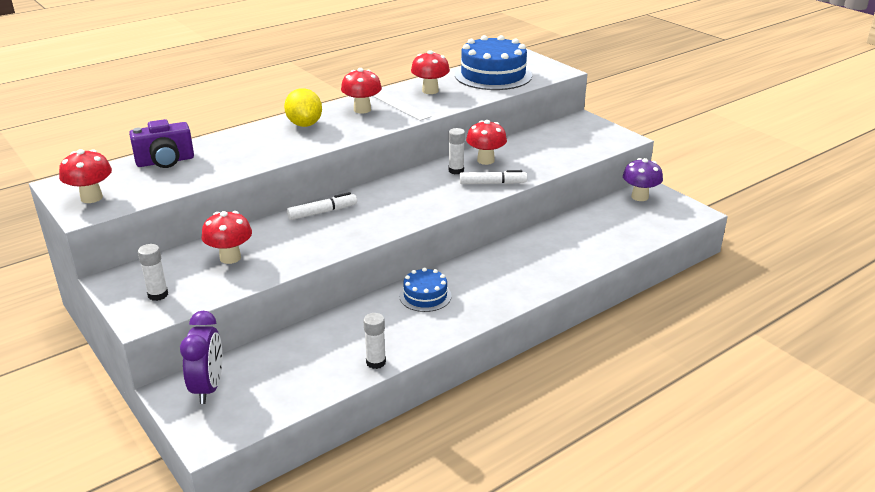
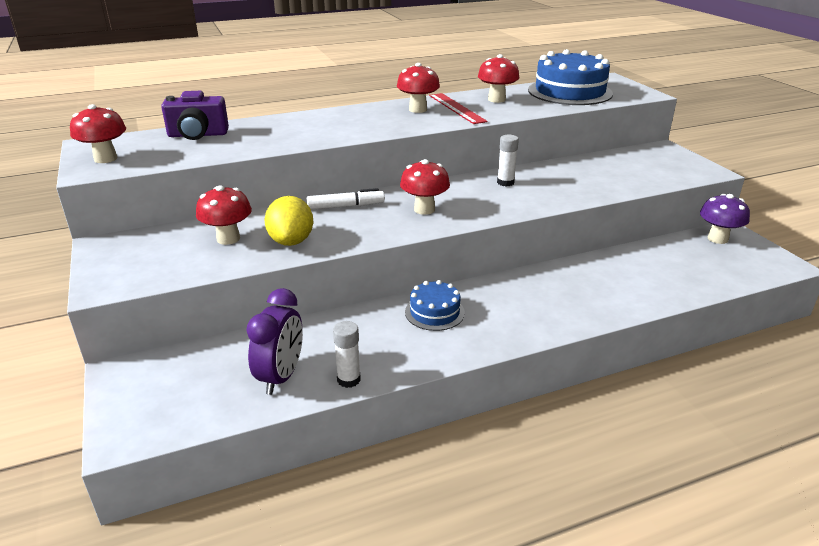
camera: 15 degrees right, 0 degrees up
white glue stick [138,244,168,301] -> none
purple clock [180,311,222,404] -> purple clock moved to [246,288,303,395]
yellow lemon [284,88,322,127] -> yellow lemon moved to [264,196,314,246]
white ruler [373,91,432,121] -> red ruler [429,93,488,124]
white marker [460,170,527,184] -> none
red mushroom [466,120,507,165] -> red mushroom moved to [400,159,450,215]

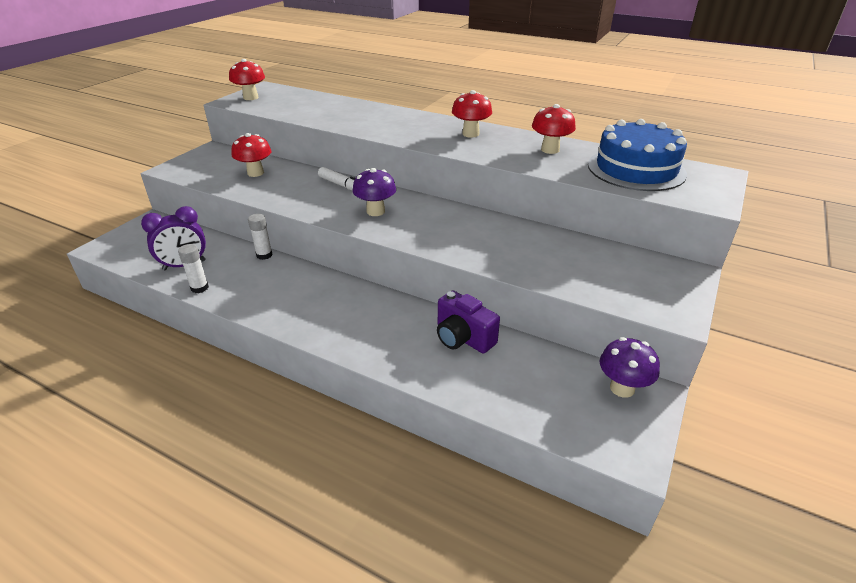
camera: 50 degrees right, 5 degrees up
purple camera [161,91,229,140] -> purple camera moved to [437,290,500,353]
yellow lemon [264,196,314,246] -> none
red mushroom [400,159,450,215] -> purple mushroom [352,168,396,216]
blue cake [405,280,465,331] -> none
red ruler [429,93,488,124] -> none
white glue stick [497,135,519,186] -> white glue stick moved to [248,214,272,260]

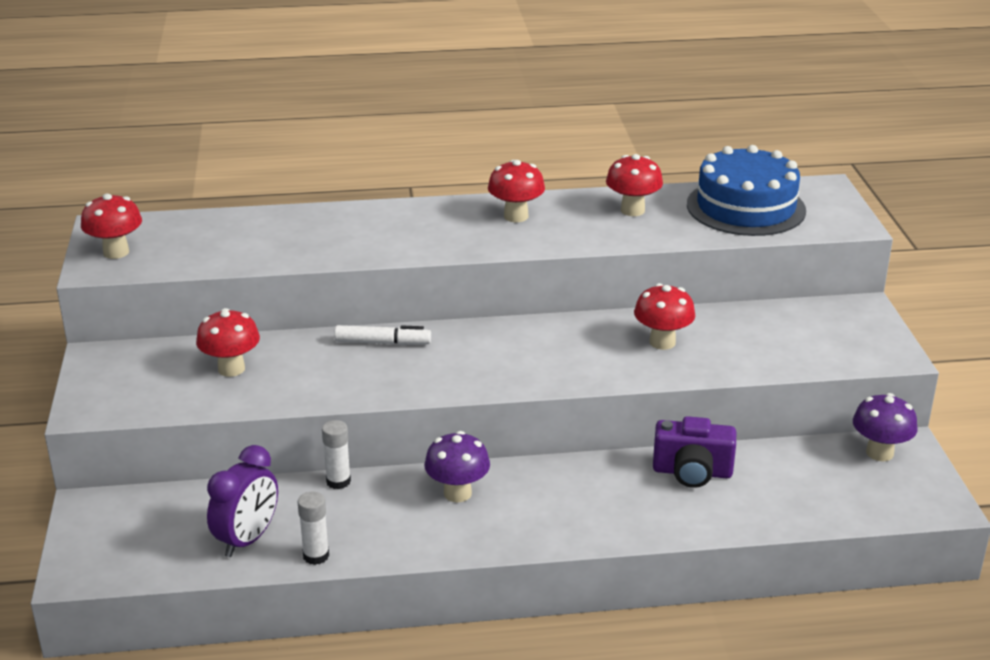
camera: 35 degrees left, 5 degrees down
purple mushroom [352,168,396,216] -> purple mushroom moved to [424,431,490,502]
none -> red mushroom [634,283,695,350]

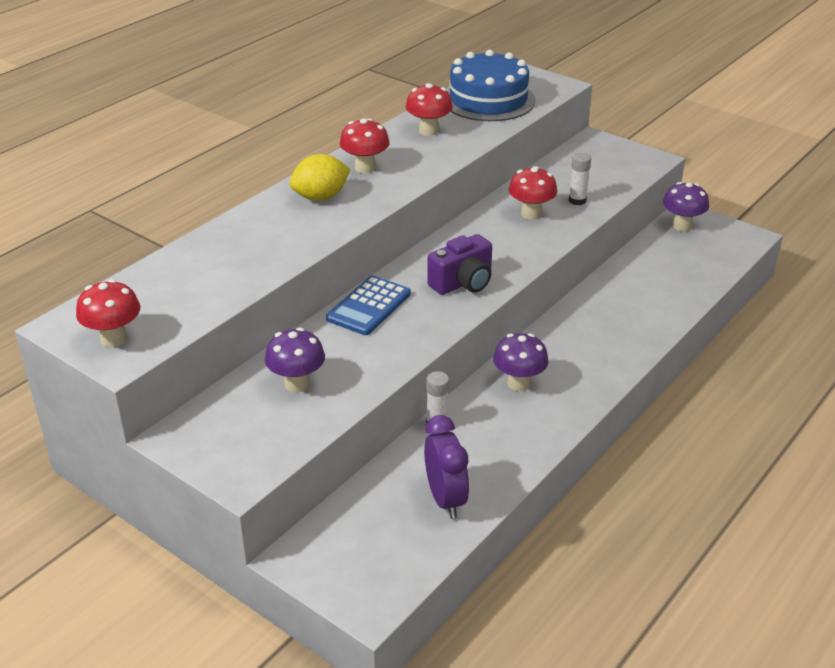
camera: 45 degrees left, 5 degrees up
red mushroom [196,308,260,377] -> purple mushroom [265,328,325,392]
white glue stick [298,491,329,565] -> white glue stick moved to [568,152,591,205]
white marker [334,325,431,345] -> blue calculator [326,275,411,335]
purple camera [653,416,736,488] -> purple camera moved to [427,234,492,295]
none -> yellow lemon [289,154,350,201]

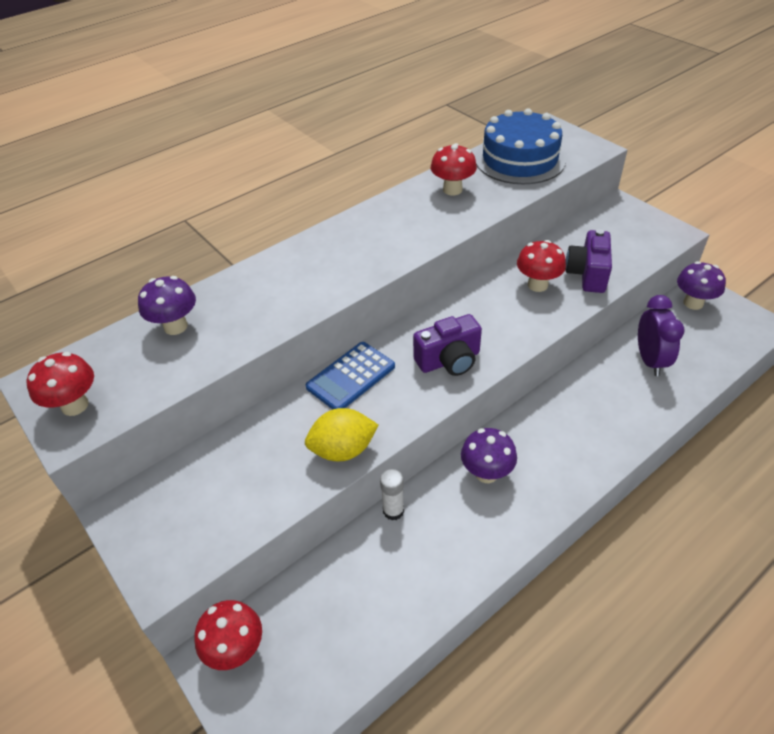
camera: 15 degrees right, 10 degrees up
purple mushroom [265,328,325,392] -> purple mushroom moved to [138,276,196,335]
yellow lemon [289,154,350,201] -> yellow lemon moved to [305,408,378,461]
red mushroom [340,118,390,173] -> red mushroom moved to [194,600,262,670]
purple clock [424,415,469,519] -> purple clock moved to [638,295,685,376]
white glue stick [568,152,591,205] -> purple camera [566,229,612,293]

